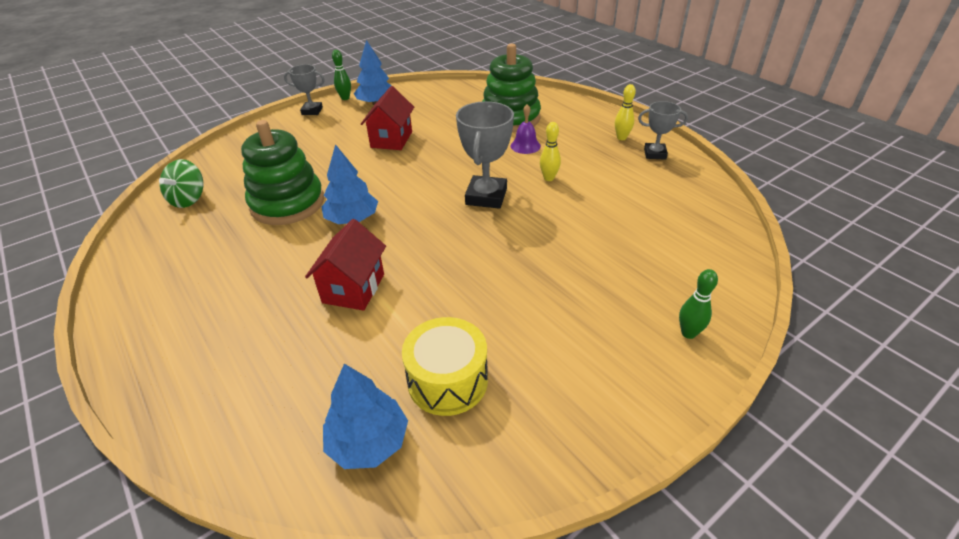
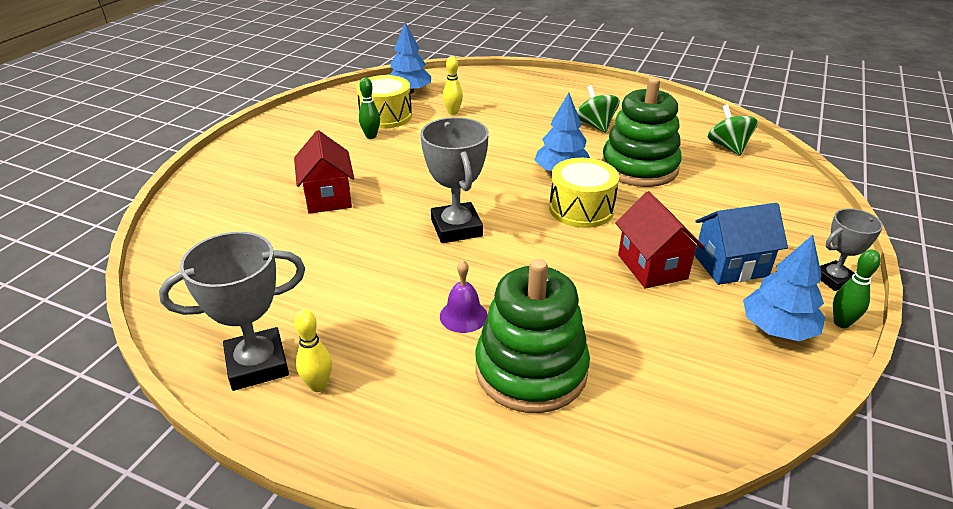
camera: 150 degrees right, 5 degrees down
red house [305,219,386,311] -> red house moved to [294,130,354,214]
yellow bowling pin [540,122,561,181] -> yellow bowling pin moved to [443,56,463,115]
grey trophy [638,101,688,160] -> grey trophy [159,232,305,391], size x1.65
green bowling pin [679,269,718,339] -> green bowling pin moved to [359,77,380,139]
none -> yellow drum [549,158,619,228]
none -> green spinning top [576,85,620,133]
none -> blue house [695,203,788,285]

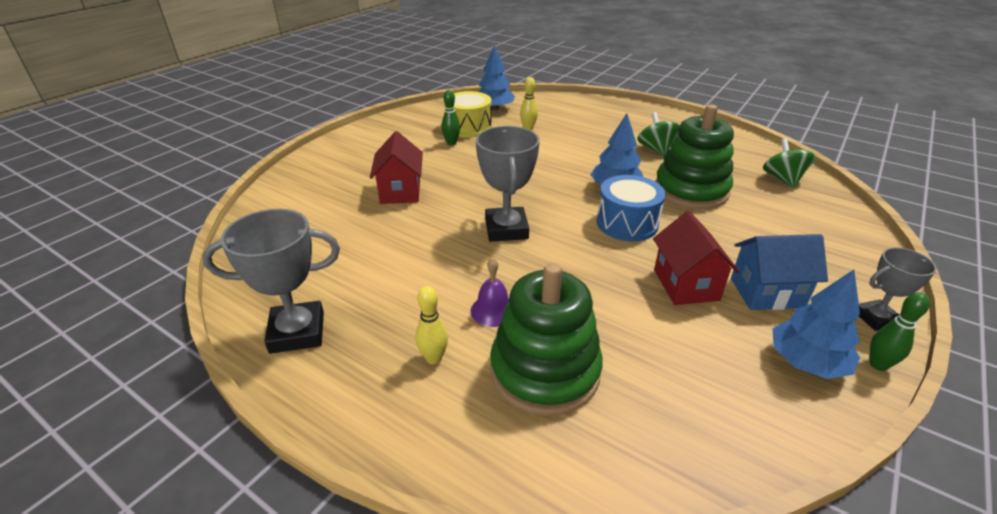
camera: 10 degrees right, 0 degrees up
yellow bowling pin [294,309,332,392] -> yellow bowling pin moved to [415,286,448,364]
yellow drum [549,158,619,228] -> blue drum [597,175,666,241]

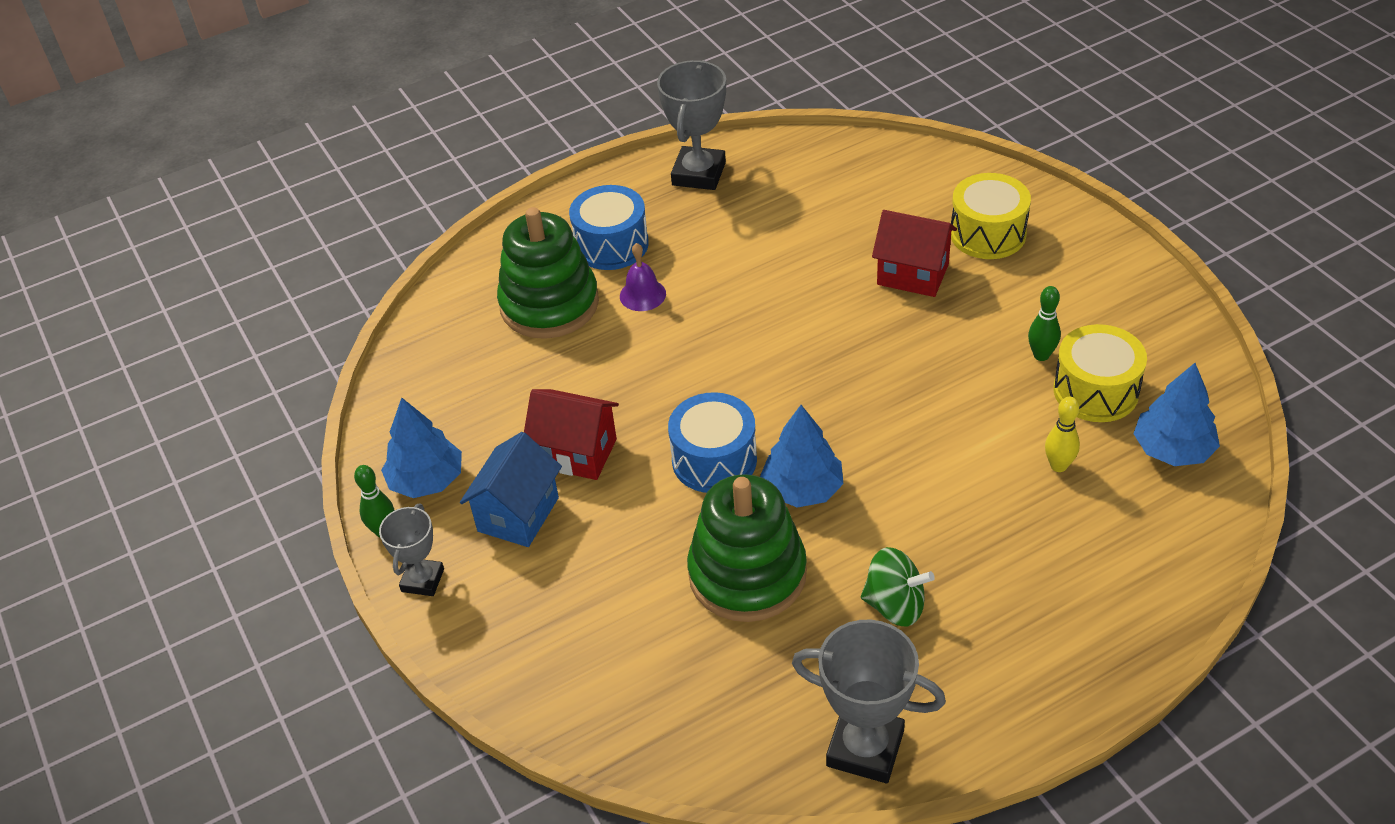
camera: 120 degrees right, 10 degrees up
yellow bowling pin [415,286,448,364] -> blue drum [569,185,649,270]
grey trophy [476,126,540,242] -> grey trophy moved to [792,620,946,783]
green spinning top [763,138,815,188] -> none
none -> yellow drum [951,173,1031,259]

